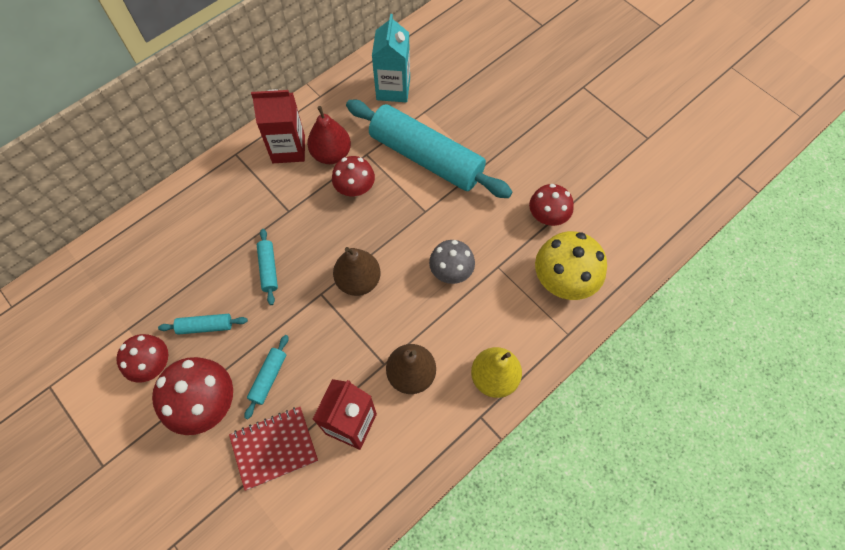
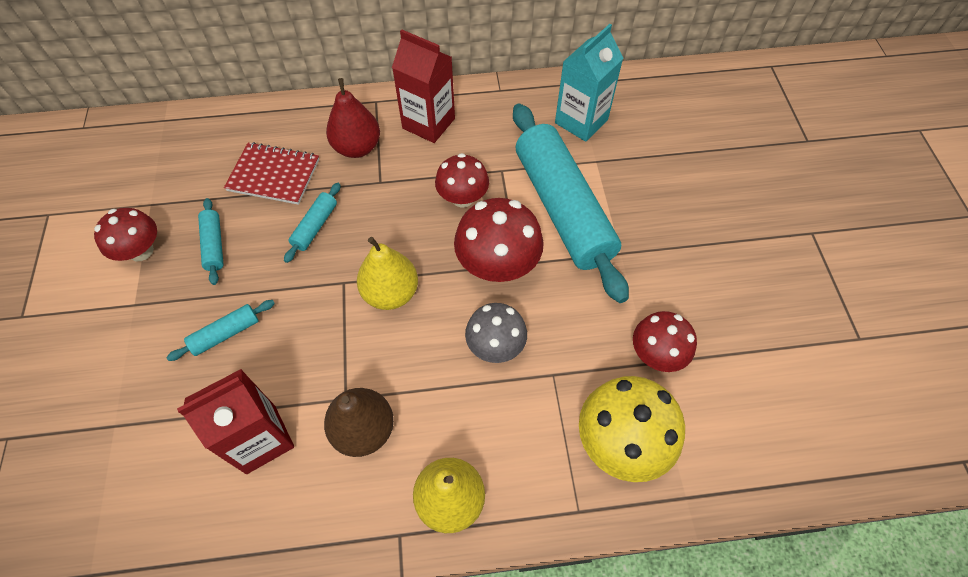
camera: 35 degrees right, 5 degrees down
red mushroom [152,357,233,435] -> red mushroom moved to [454,198,544,282]
turquoise rolling pin [158,314,248,335] -> turquoise rolling pin turned 45 degrees clockwise [198,198,223,285]
red notebook [229,407,318,490] -> red notebook moved to [224,142,319,205]
red pear [307,106,351,164] -> red pear moved to [326,78,380,158]
brown pear [333,247,381,296] -> yellow pear [357,237,418,310]

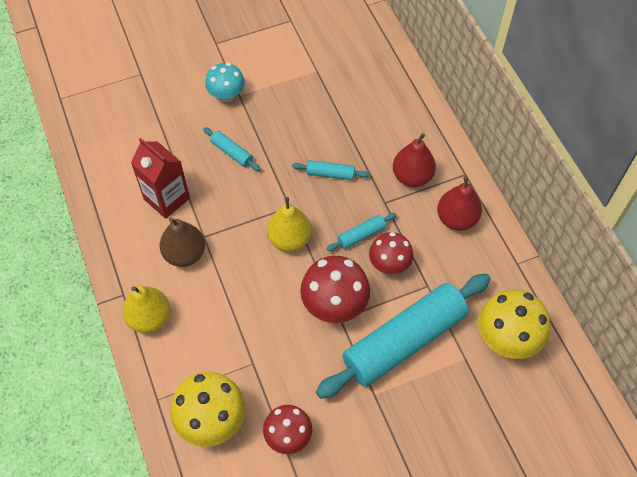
camera: 75 degrees right, 0 degrees up
red mushroom [94,208,157,261] -> none
turquoise rolling pin [198,198,223,285] -> turquoise rolling pin moved to [326,213,397,251]
red notebook [224,142,319,205] -> none
red carton [392,29,455,143] -> red pear [437,176,482,231]
grey mushroom [465,303,527,363] -> none
turquoise carton [555,24,623,142] -> yellow mushroom [478,289,550,359]
none -> turquoise mushroom [205,63,245,102]

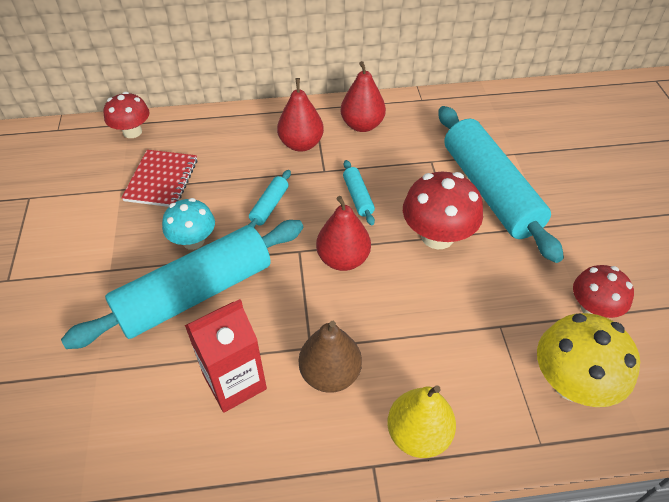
camera: 75 degrees left, 10 degrees down
turquoise rolling pin [203,127,261,171] -> turquoise rolling pin [61,220,304,349], size x2.48
turquoise mushroom [205,63,245,102] -> turquoise mushroom moved to [162,198,215,250]
yellow pear [267,197,311,252] -> red pear [316,196,371,271]
red mushroom [369,232,413,274] -> red mushroom moved to [103,92,150,138]
yellow mushroom [478,289,550,359] -> none
none -> red notebook [121,150,197,207]

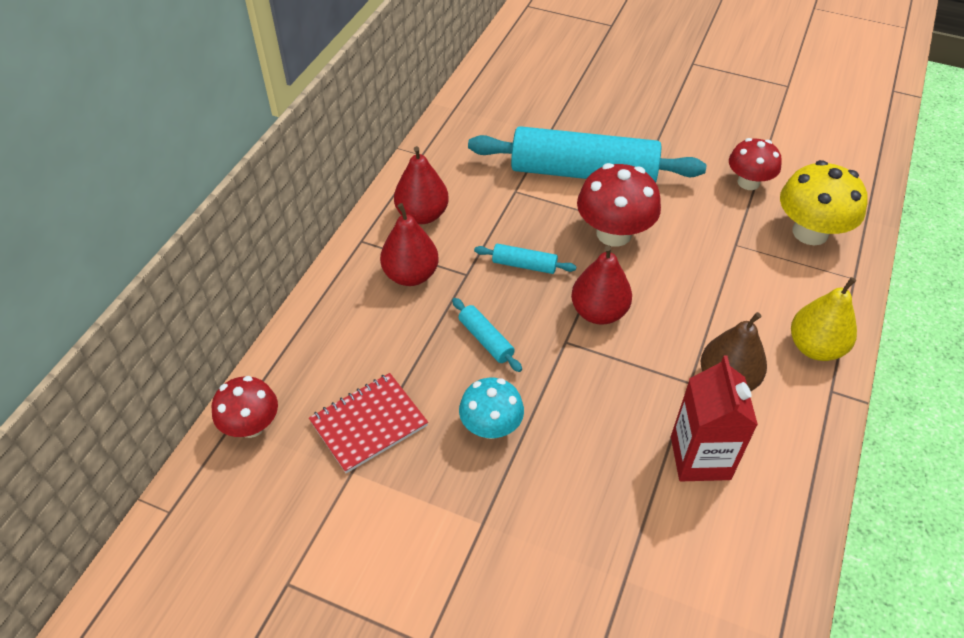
camera: 60 degrees left, 0 degrees up
turquoise rolling pin [61,220,304,349] -> none
red notebook [121,150,197,207] -> red notebook turned 75 degrees counterclockwise [309,373,428,473]

